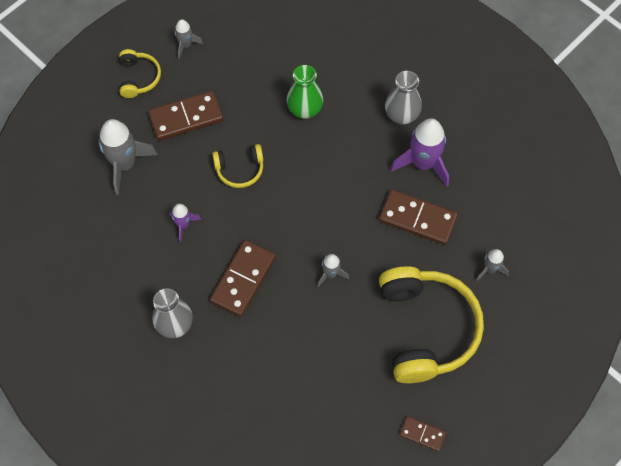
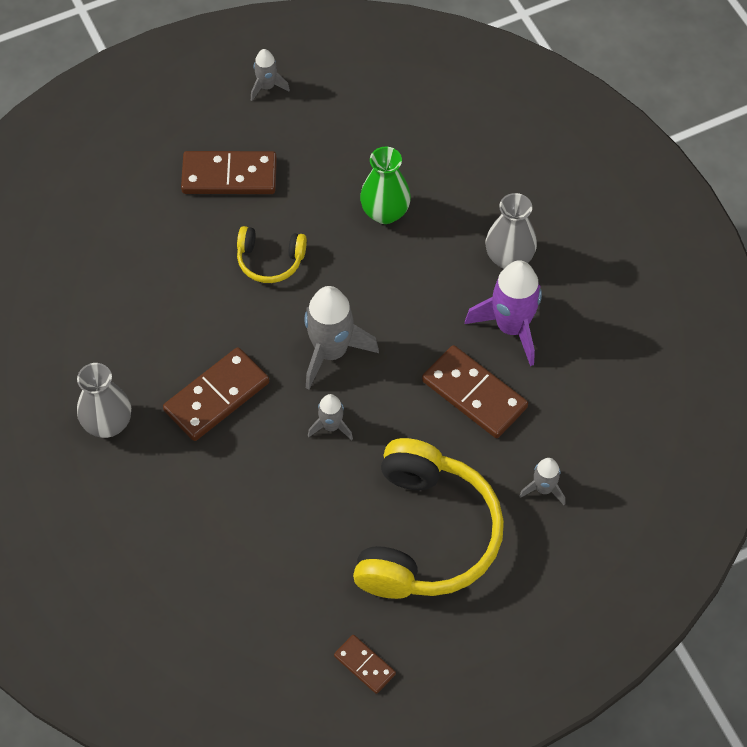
camera: 20 degrees right, 5 degrees down
grey rocket [98,119,158,195] -> grey rocket moved to [304,286,379,389]
yellow headphones [119,49,161,98] -> none
purple rocket [169,204,201,242] -> none

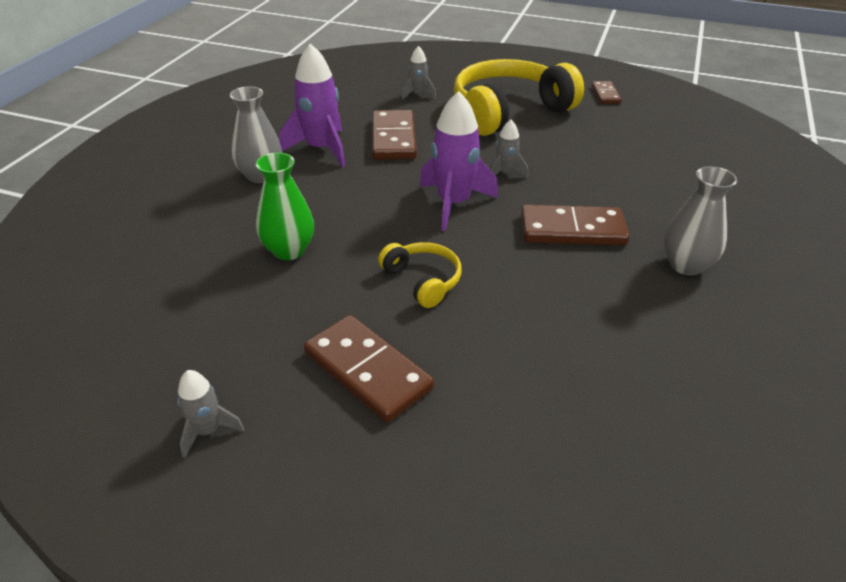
camera: 135 degrees left, 20 degrees down
grey rocket [304,286,379,389] -> purple rocket [419,91,498,231]

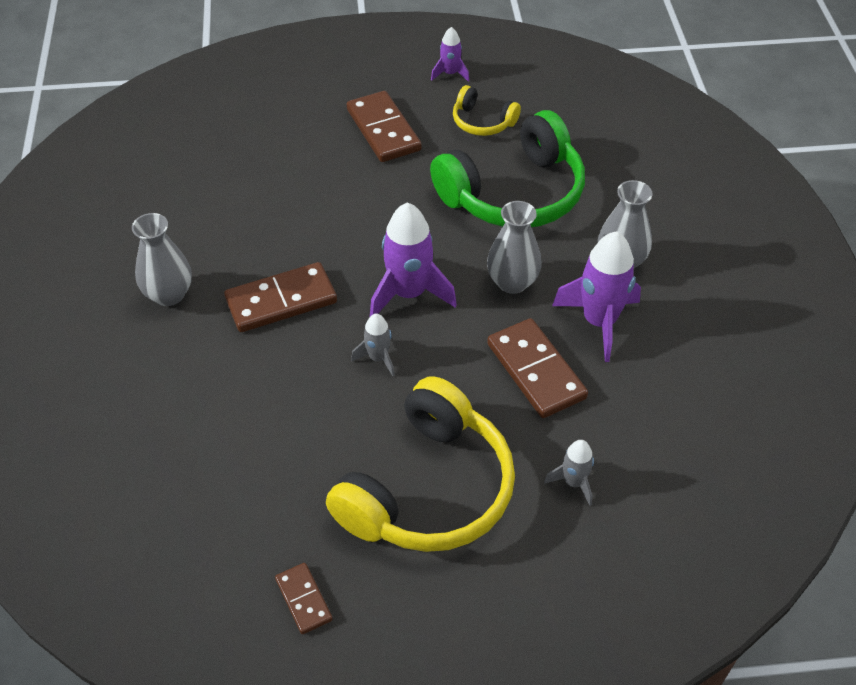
camera: 155 degrees right, 10 degrees up
grey rocket [178,370,244,458] -> purple rocket [431,27,469,82]
green vase [256,153,314,260] -> green headphones [430,110,585,227]
brown domino [304,315,434,423] -> brown domino turned 45 degrees clockwise [347,91,422,162]
yellow headphones [378,242,462,308] -> yellow headphones moved to [453,85,521,136]
none -> grey vase [487,201,542,294]

